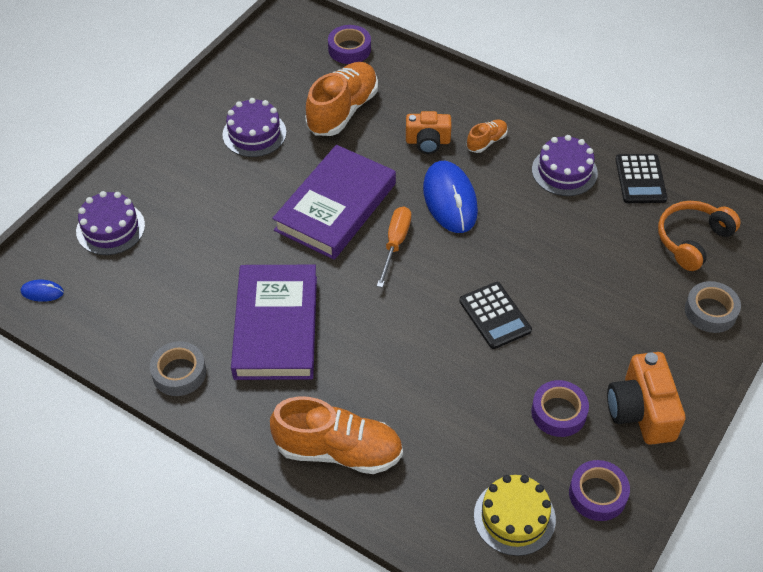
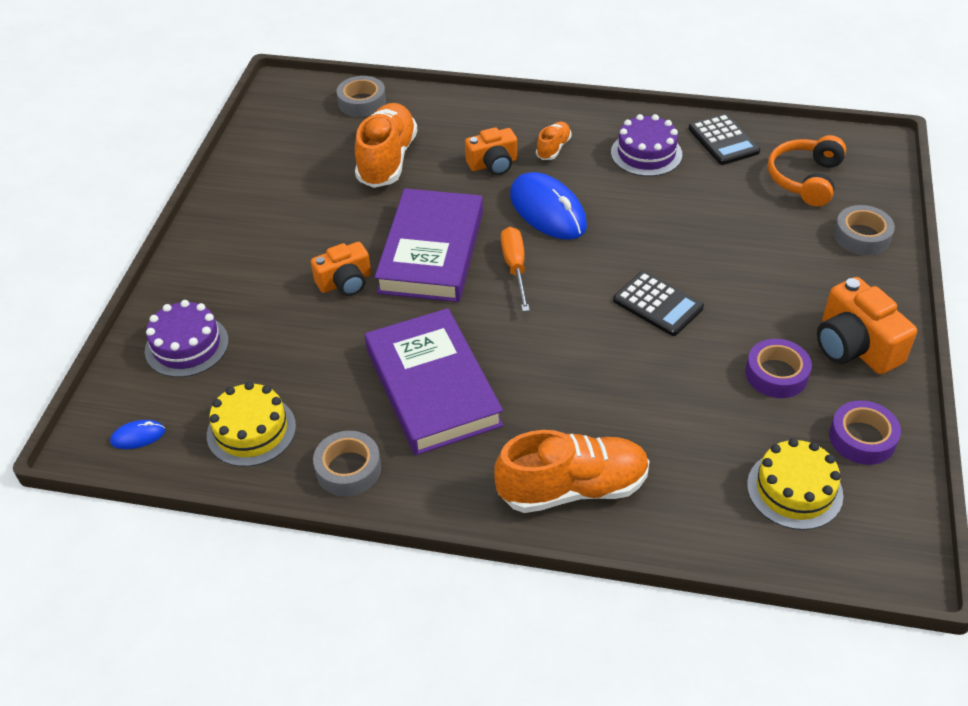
camera: 20 degrees left, 5 degrees down
purple cake [222,98,286,157] -> none
purple tape [328,25,371,64] -> grey tape [337,76,386,117]
none -> yellow cake [207,382,296,467]
none -> orange camera [311,242,371,296]

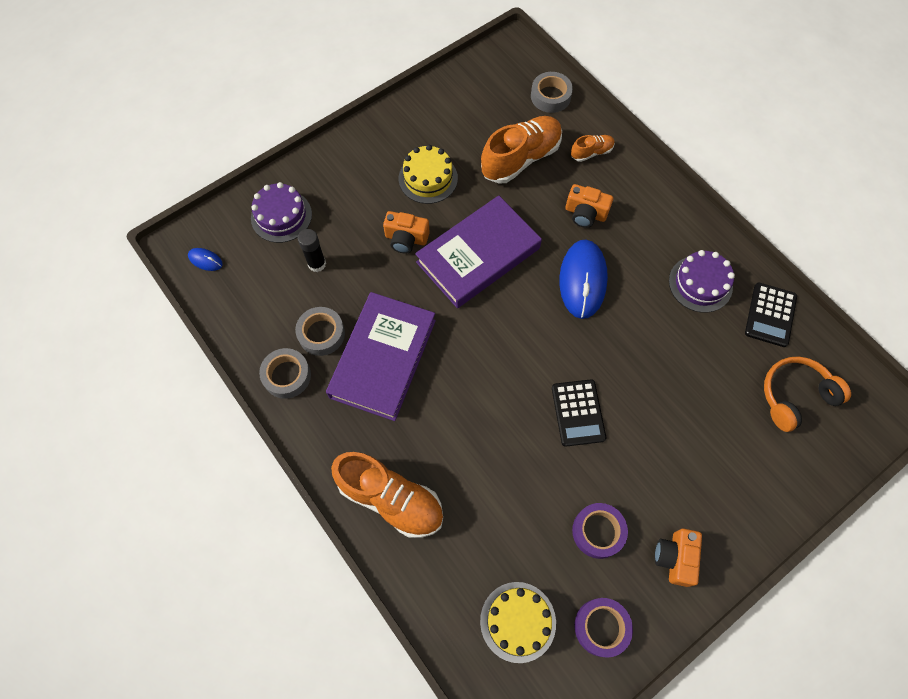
camera: 40 degrees right, 20 degrees up
yellow cake [207,382,296,467] -> yellow cake moved to [399,145,458,204]
orange screwdriver [501,227,530,312] -> none
orange shoe [536,122,572,160] -> orange shoe moved to [571,135,615,162]
orange camera [817,277,917,374] -> orange camera [655,529,702,587], size x0.67
grey tape [834,205,895,255] -> grey tape moved to [295,307,345,356]
none -> black glue stick [298,229,326,272]

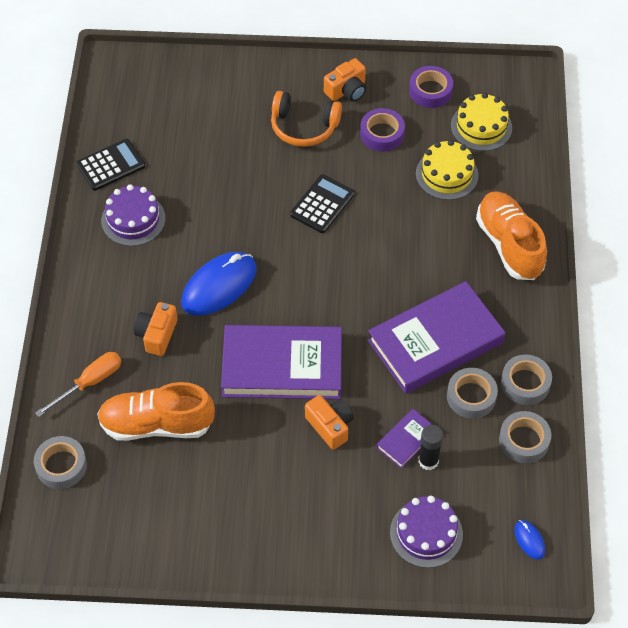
camera: 140 degrees left, 10 degrees down
yellow cake [399,145,458,204] -> yellow cake moved to [416,140,478,200]
orange camera [565,184,613,228] -> orange camera turned 135 degrees counterclockwise [134,302,178,356]
orange shoe [571,135,615,162] -> orange screwdriver [35,352,121,417]
orange headphones [764,356,851,432] -> orange headphones moved to [271,91,342,147]
none -> purple book [376,409,433,469]
none -> grey tape [499,411,551,463]

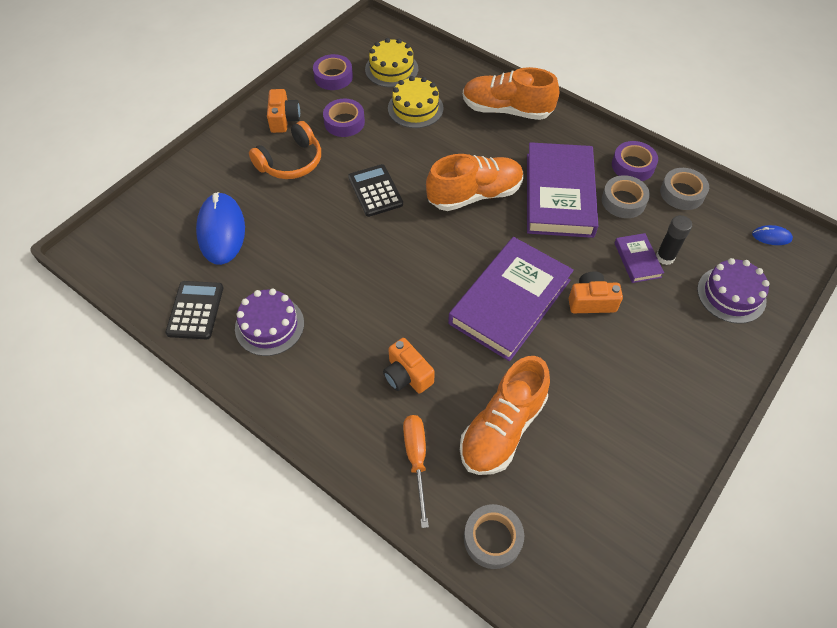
camera: 55 degrees left, 0 degrees up
blue mouse [181,252,257,316] -> blue mouse moved to [196,192,245,265]
grey tape [501,354,552,405] -> purple tape [612,141,658,181]
none -> orange shoe [426,154,523,211]

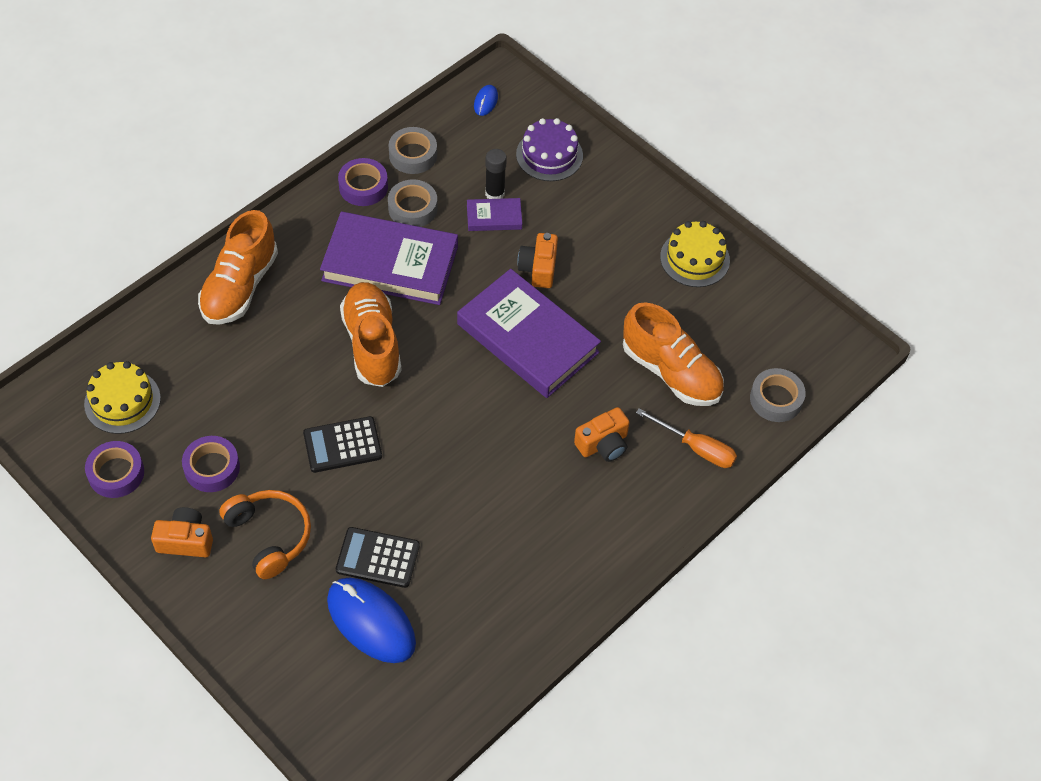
camera: 85 degrees left, 0 degrees up
black calculator [165,281,223,339] -> black calculator moved to [336,527,420,588]
blue mouse [196,192,245,265] -> blue mouse turned 45 degrees clockwise [327,578,416,663]
purple cake [235,289,304,356] -> none
yellow cake [388,76,444,128] -> yellow cake moved to [660,221,730,287]
orange screwdriver [403,415,429,528] -> orange screwdriver turned 150 degrees counterclockwise [636,408,737,468]

